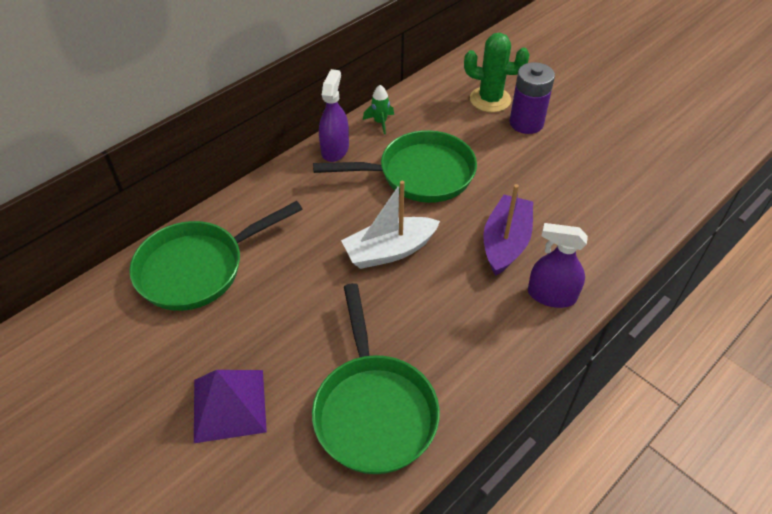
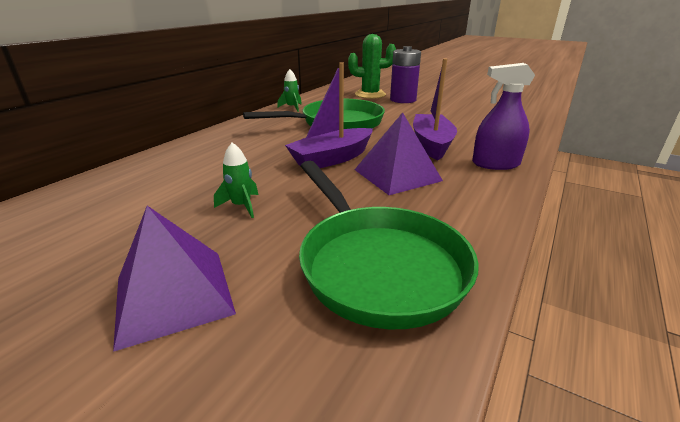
camera: 15 degrees left, 20 degrees down
green pan [129,201,303,311] -> none
purple spray bottle [319,69,349,162] -> none
white boat [341,181,440,269] -> purple boat [285,62,373,168]
none -> green rocket [214,142,258,218]
none -> purple pyramid [354,112,443,195]

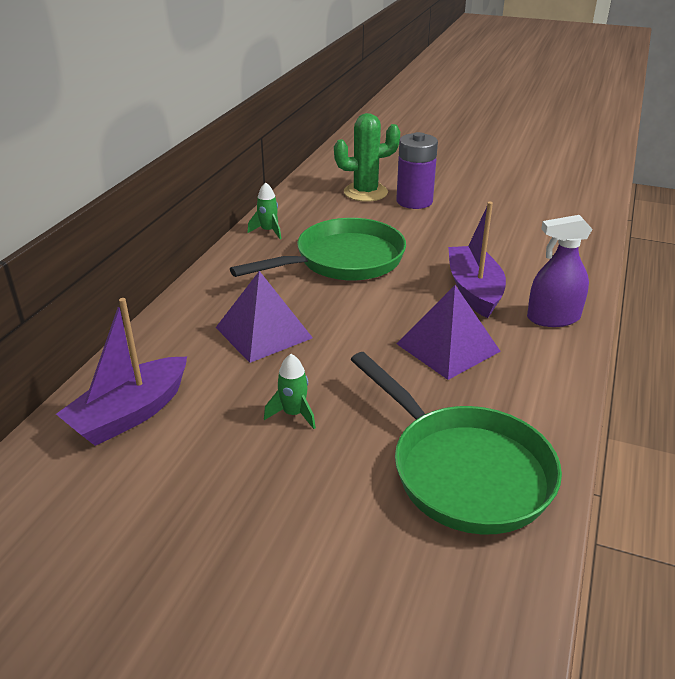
camera: 10 degrees left, 5 degrees up
purple pyramid [113,206,236,352] -> purple pyramid moved to [216,271,313,363]
purple boat [285,62,373,168] -> purple boat moved to [56,298,187,446]

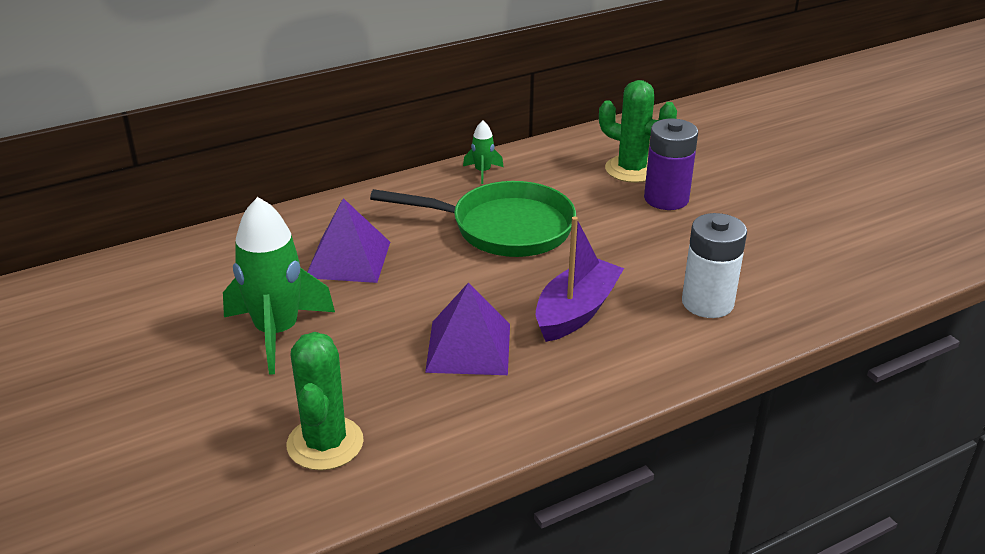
camera: 40 degrees right, 0 degrees up
purple boat [56,298,187,446] -> none
green rocket [264,354,316,429] -> green rocket [223,197,335,375], size x2.20
green pan [351,352,562,534] -> green cactus [287,332,364,471]
purple spray bottle [527,215,592,327] -> none
none -> white battery [682,213,747,318]

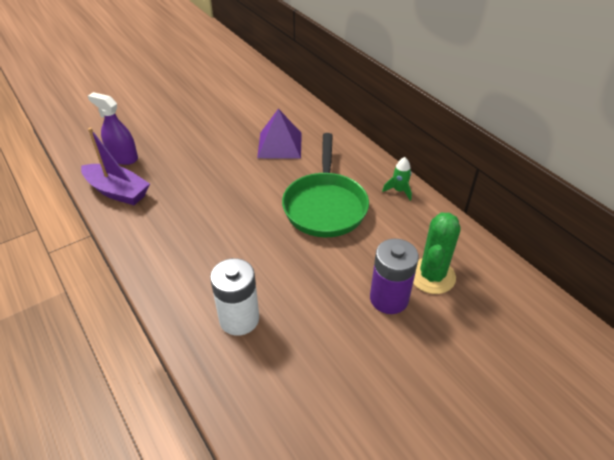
camera: 85 degrees right, 10 degrees up
green rocket [223,197,335,375] -> none
green cactus [287,332,364,471] -> purple spray bottle [88,92,138,165]
purple pyramid [425,283,510,375] -> none
purple boat [536,216,624,342] -> purple boat moved to [81,128,150,205]

